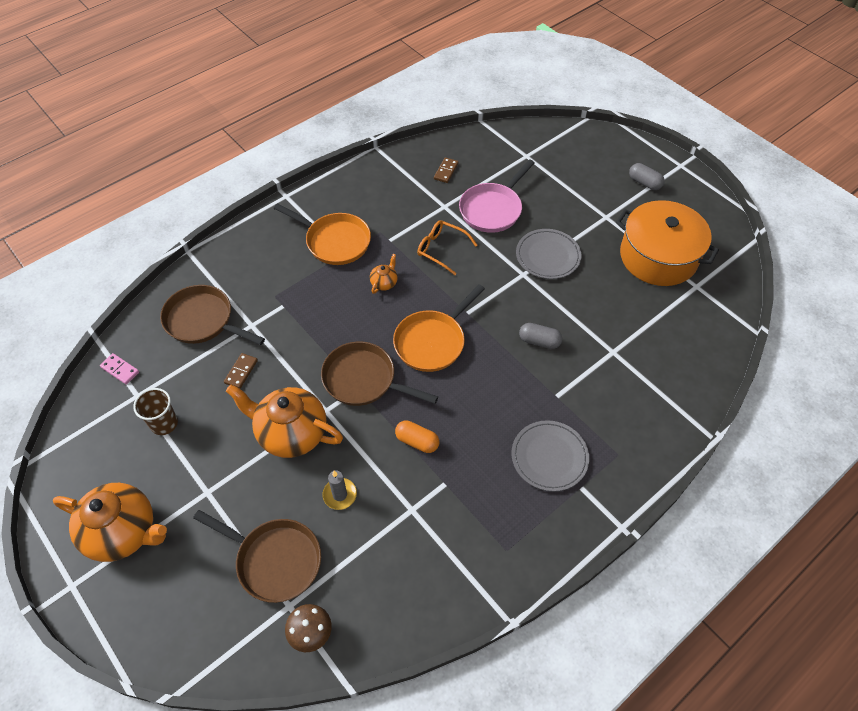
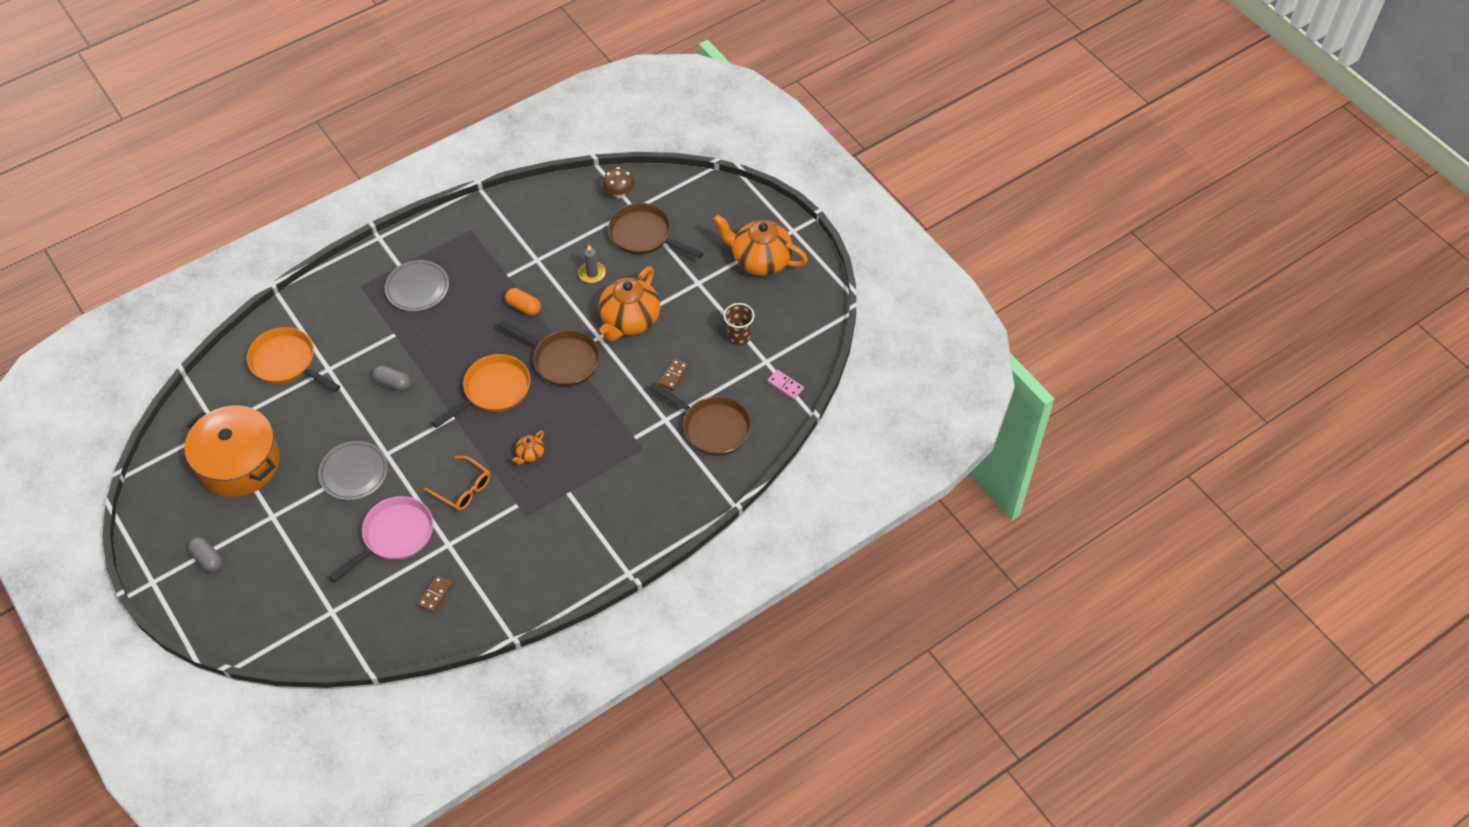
camera: 175 degrees left, 0 degrees up
orange teapot [226,384,343,458] -> orange teapot turned 90 degrees clockwise [599,266,660,342]
orange pan [274,203,371,265] -> orange pan moved to [247,327,340,392]

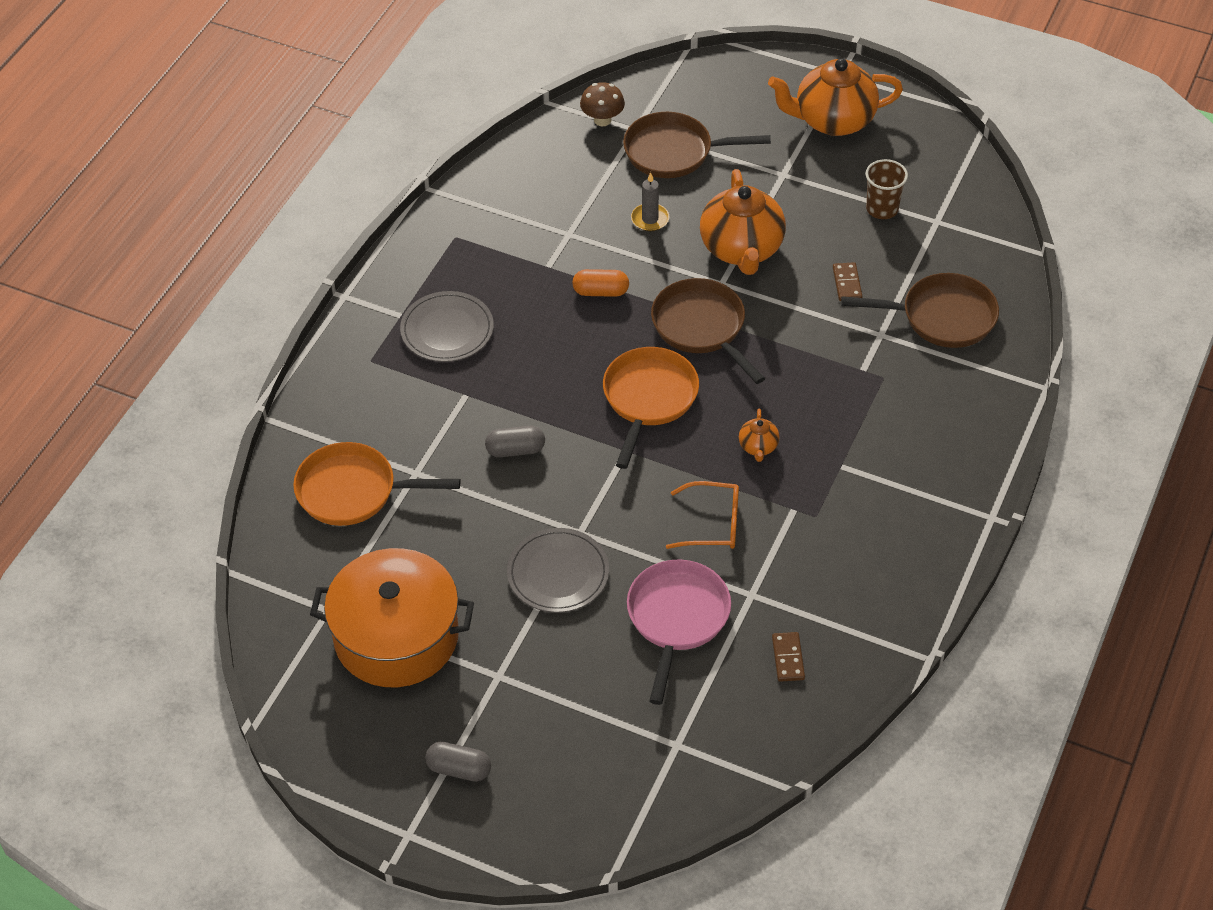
camera: 30 degrees left, 5 degrees down
brown pan [499,321,600,387] -> brown pan turned 120 degrees counterclockwise [651,278,765,384]
pink domino [767,370,804,399] -> none

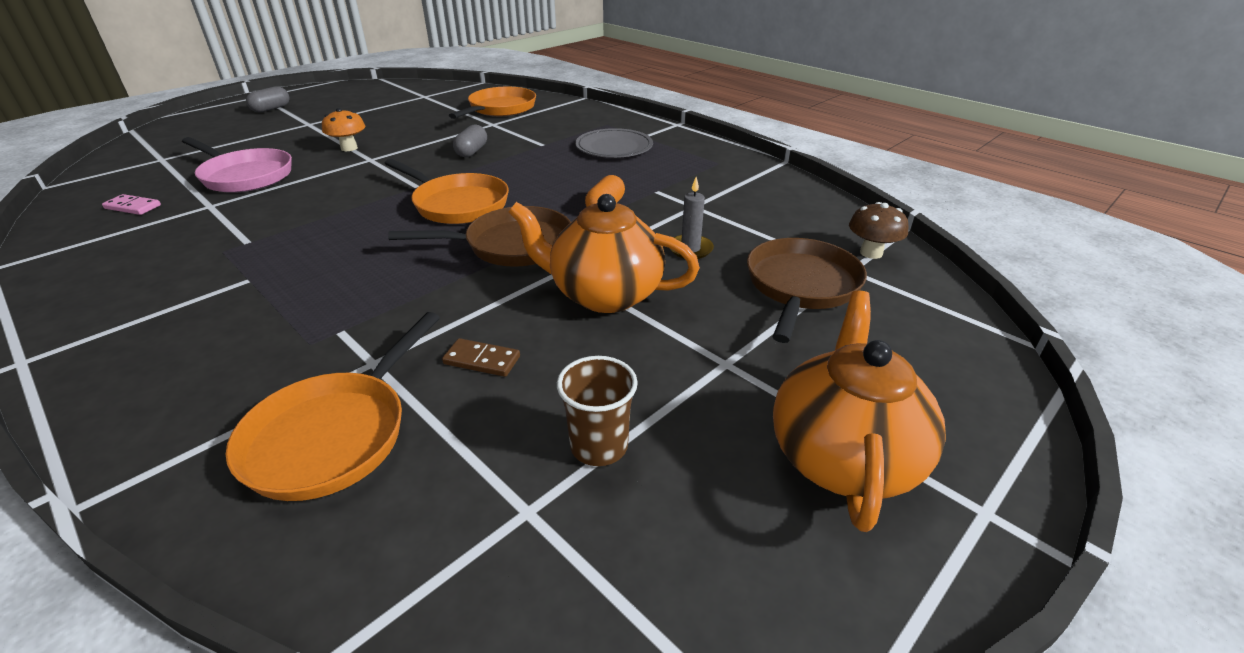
camera: 110 degrees right, 15 degrees down
orange pot [310,548,474,687] -> none
grey plate [507,528,609,613] -> orange mushroom [322,108,365,151]
orange glasses [666,481,739,549] -> none
orange teapot [739,409,780,462] -> none
brown domino [772,632,805,682] -> pink domino [102,194,161,215]
brown pan [841,273,999,348] -> orange pan [226,312,440,501]

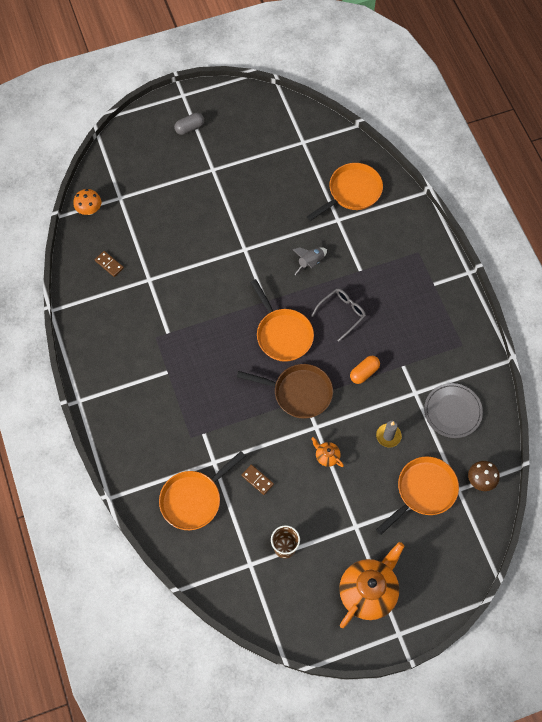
camera: 25 degrees right, 30 degrees up
pink domino [102,194,161,215] -> brown domino [95,251,124,277]
pink pan [182,137,292,193] -> none
orange mushroom [322,108,365,151] -> orange mushroom moved to [73,189,101,215]
grey capsule [453,124,487,157] -> grey rocket [293,247,327,275]
orange teapot [509,194,700,313] -> orange teapot [311,437,344,467], size x0.44
grey plate [575,128,653,158] -> grey plate moved to [424,383,483,438]
brown pan [747,238,867,343] -> orange pan [376,457,459,535]
none -> grey glasses [311,289,366,342]

